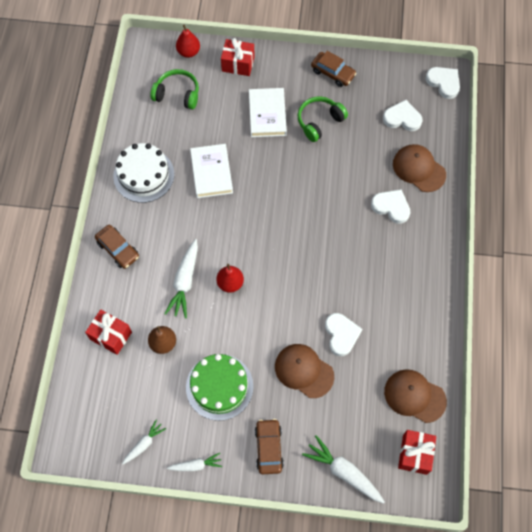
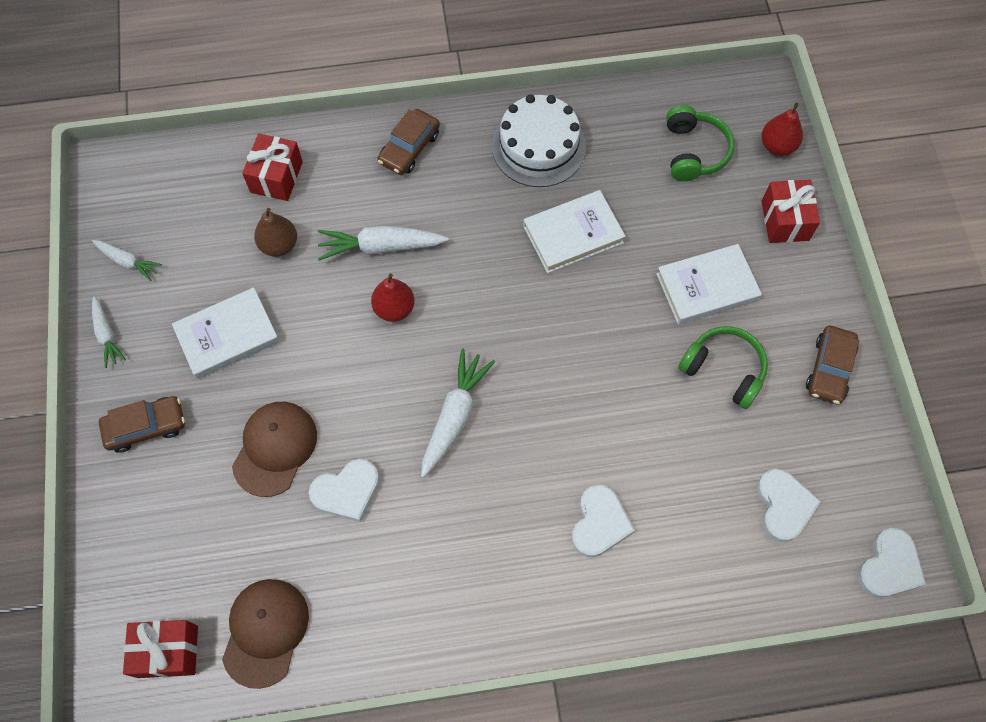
camera: 75 degrees right, 0 degrees up
green cake [186,354,253,421] -> white book [172,287,280,379]
white carrot [302,435,385,504] -> white carrot moved to [421,349,495,478]
brown cap [393,144,446,192] -> none

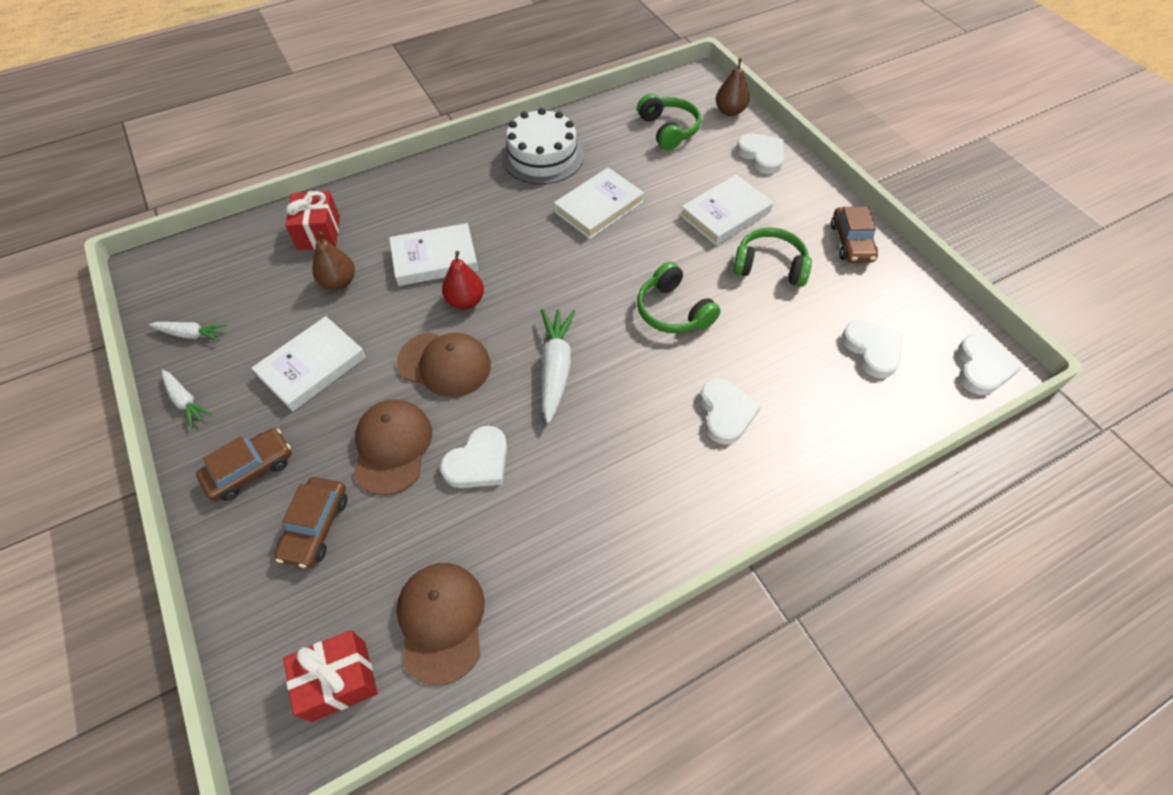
camera: 20 degrees left, 10 degrees down
white carrot [318,226,449,260] -> white book [389,223,478,286]
brown car [378,109,440,175] -> brown car moved to [274,477,348,568]
red pear [761,102,803,156] -> brown pear [716,58,750,116]
red gift [761,180,820,243] -> white heart [736,133,784,174]
none -> brown cap [397,332,491,397]
none -> green headphones [637,262,721,333]

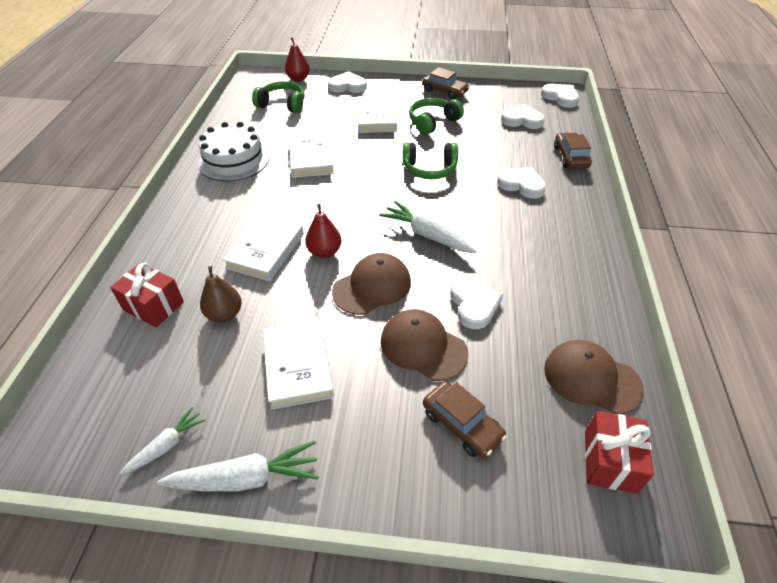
camera: 55 degrees left, 10 degrees down
white carrot [162,370,212,428] -> white carrot [157,441,319,492], size x1.68
brown car [196,428,292,501] -> brown car moved to [554,133,592,169]
brown pear [716,58,750,116] -> red pear [285,38,310,82]

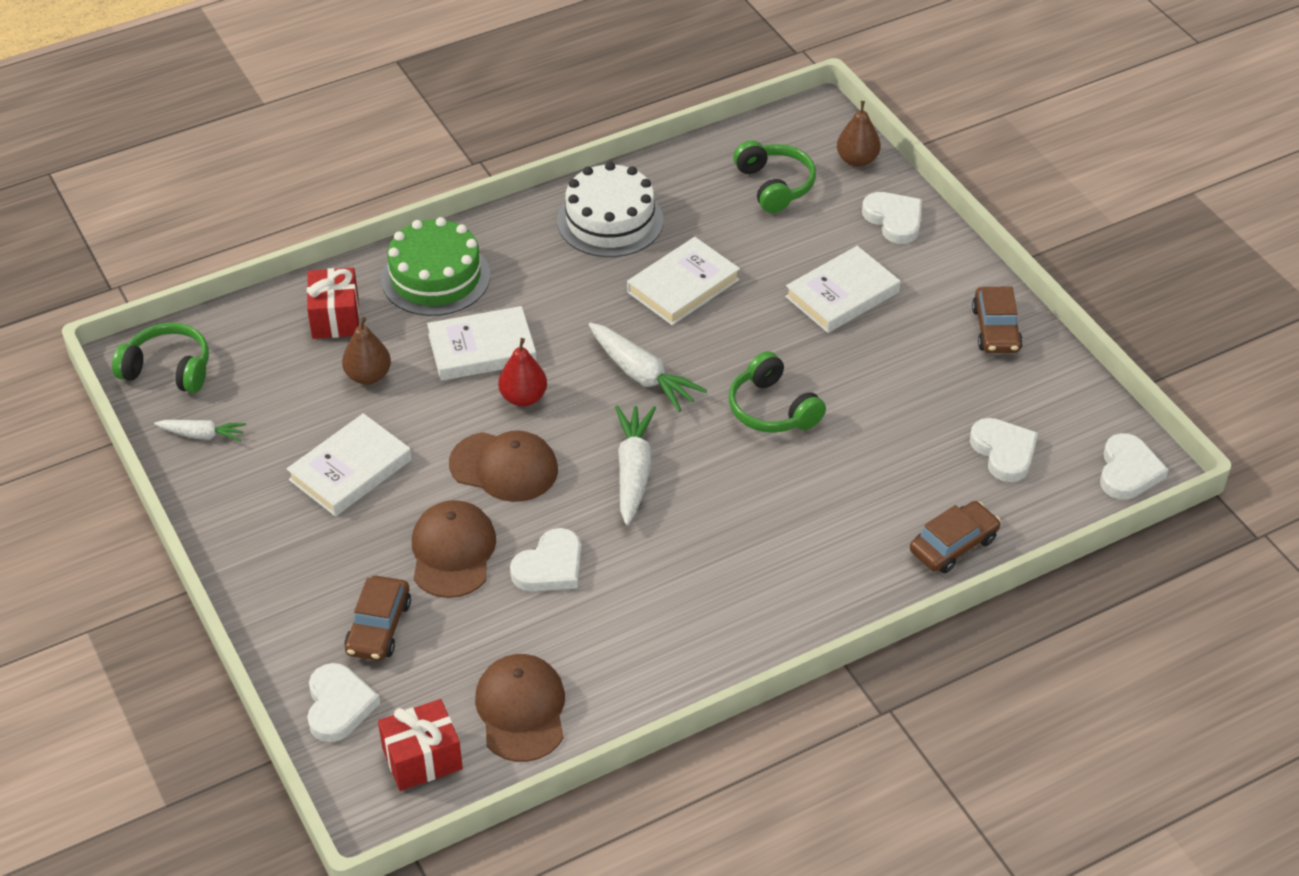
camera: 55 degrees right, 0 degrees up
white carrot [157,441,319,492] -> white carrot moved to [589,323,707,412]
red pear [285,38,310,82] -> brown pear [837,101,881,167]
green headphones [409,98,464,135] -> green headphones moved to [112,323,209,393]
white heart [497,167,546,199] -> white heart moved to [307,663,380,742]
none -> green cake [381,217,490,316]

